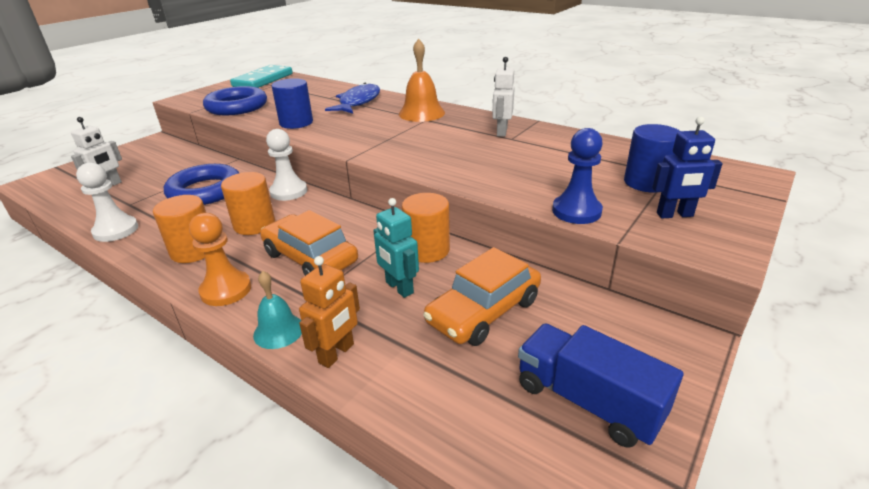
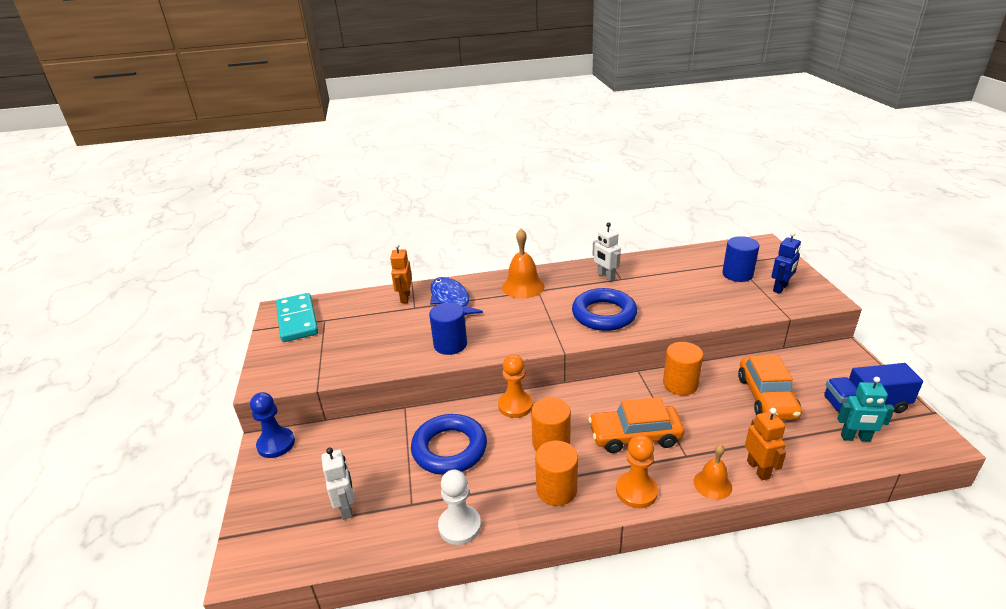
camera: 45 degrees left, 0 degrees up
blue ring [203,86,267,115] -> blue ring moved to [572,288,637,331]
turquoise bell [253,271,302,349] -> orange bell [694,444,732,500]
white pawn [266,129,307,201] -> orange pawn [498,354,533,418]
turquoise robot [373,198,419,298] -> turquoise robot moved to [837,377,895,442]
blue pawn [552,128,603,224] -> blue pawn moved to [250,392,295,458]
none -> orange robot [390,244,412,303]

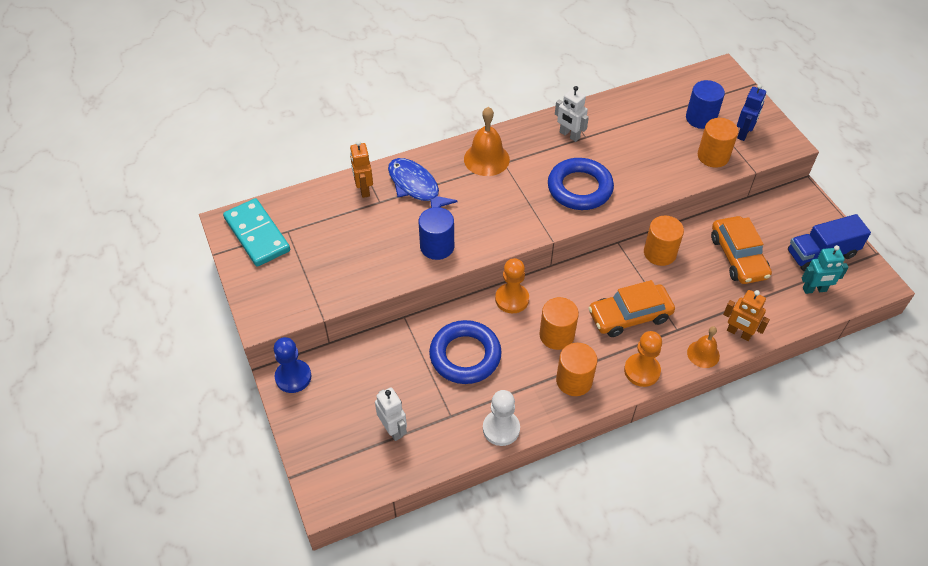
camera: 15 degrees left, 20 degrees up
orange robot [745,408,786,480] -> orange robot turned 150 degrees clockwise [723,290,770,341]
none -> orange cylinder [698,118,738,168]

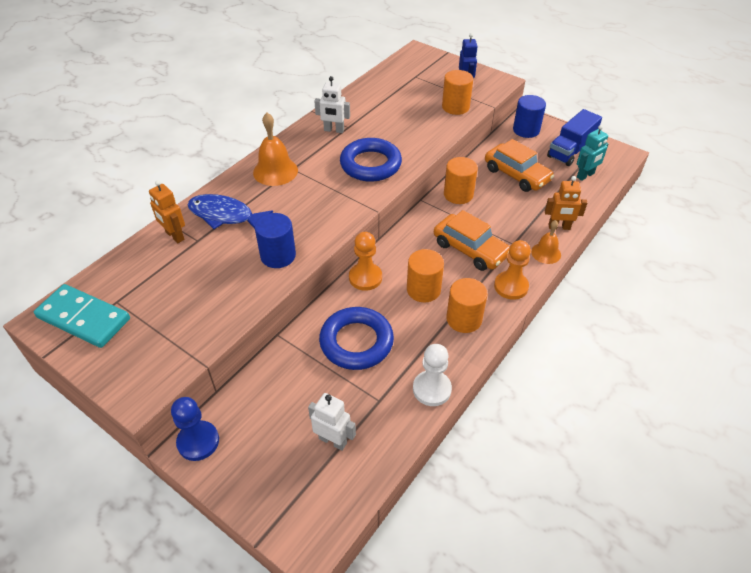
camera: 30 degrees left, 5 degrees down
orange car [588,280,675,337] -> orange car turned 90 degrees counterclockwise [434,210,510,271]
blue cylinder [686,80,725,129] -> blue cylinder moved to [513,95,546,138]

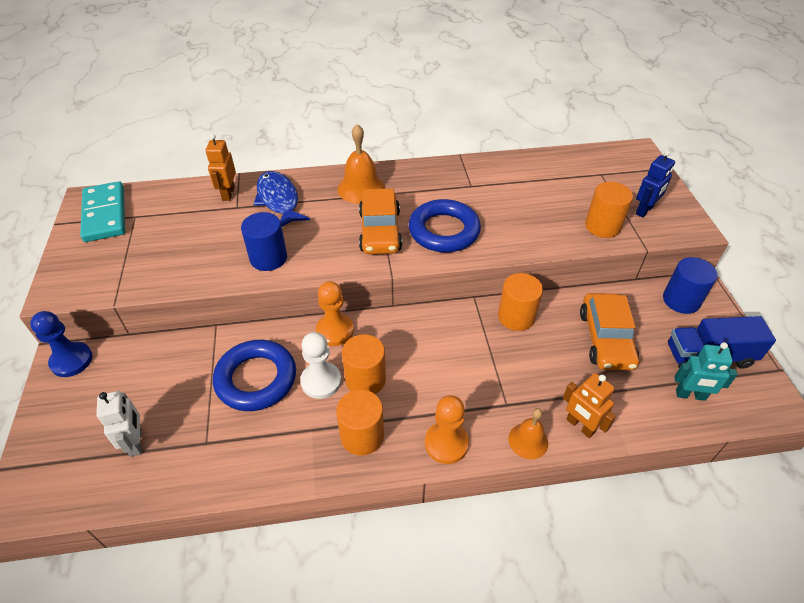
camera: 45 degrees right, 0 degrees up
white robot [314,76,350,133] -> none
white pawn [413,344,452,406] -> white pawn moved to [300,332,341,399]
orange car [434,210,510,271] -> orange car moved to [359,189,402,254]

